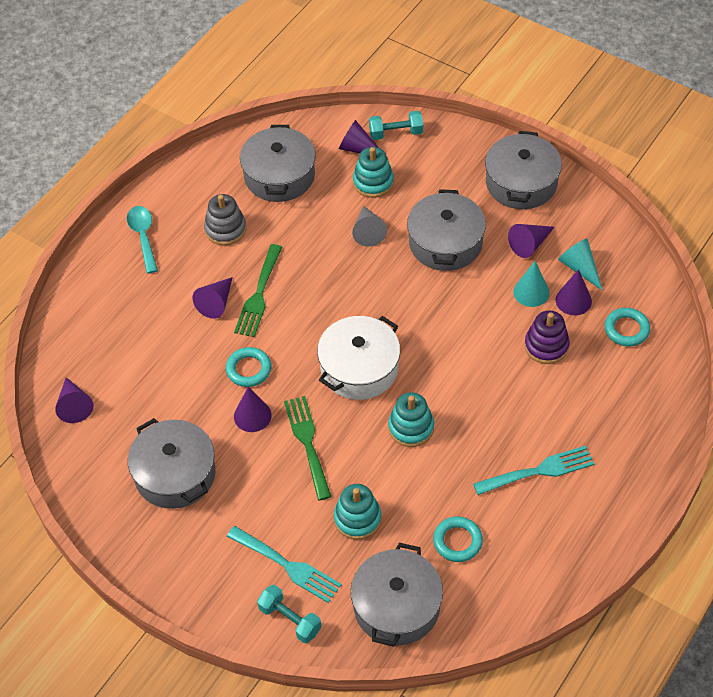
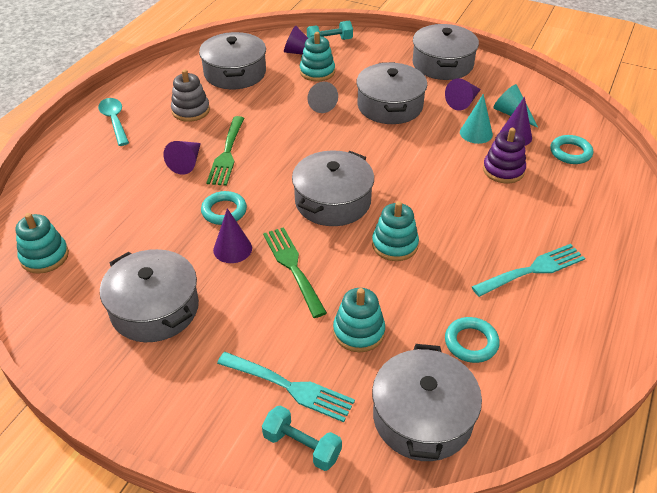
camera: 10 degrees left, 10 degrees down
purple cone [55,377,94,423] -> turquoise stacking toy [16,213,69,274]
white pot [317,316,400,400] -> grey pot [292,150,374,226]

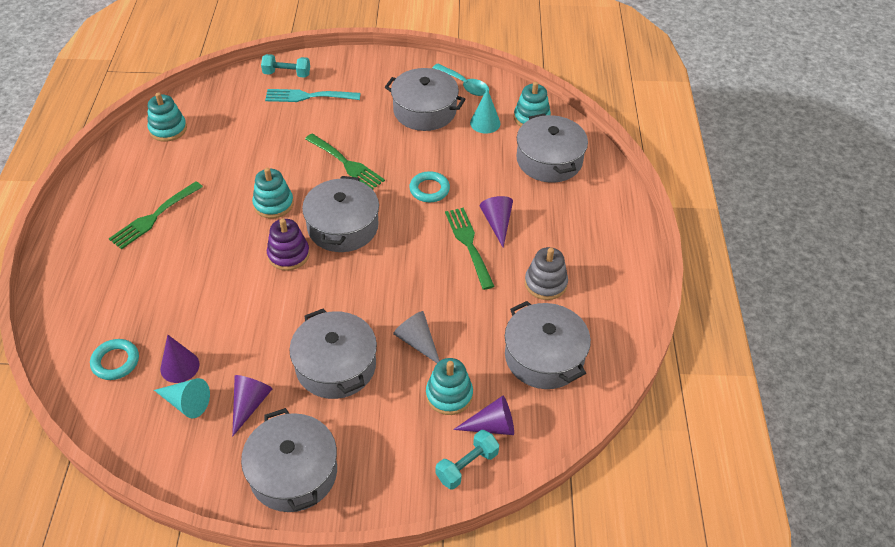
camera: 155 degrees right, 5 degrees up
turquoise spoon [98,98,129,146] -> turquoise spoon moved to [432,64,489,96]
purple cone [213,208,252,263] -> none
turquoise stacking toy [333,288,385,352] -> turquoise stacking toy moved to [148,92,187,142]
grey pot [372,344,482,461] -> grey pot moved to [517,113,588,183]
turquoise ring [445,317,500,363] -> none
turquoise cone [460,94,493,144] -> turquoise cone moved to [470,89,501,134]
turquoise fork [472,244,585,297] -> green fork [109,181,203,250]
purple stacking toy [483,128,526,183] -> purple stacking toy moved to [267,218,310,271]

